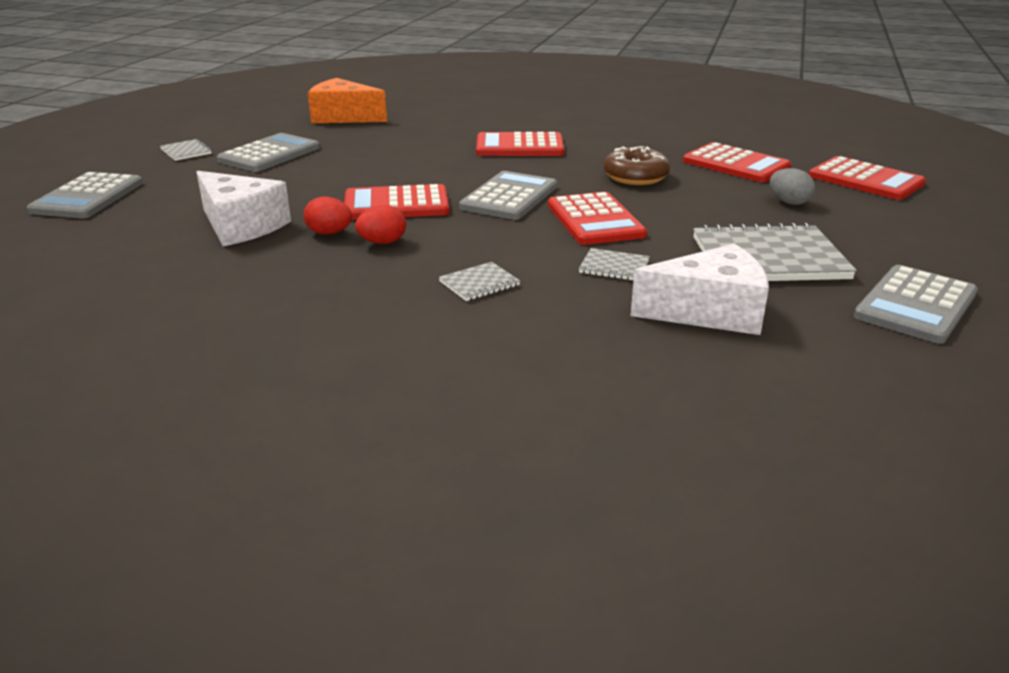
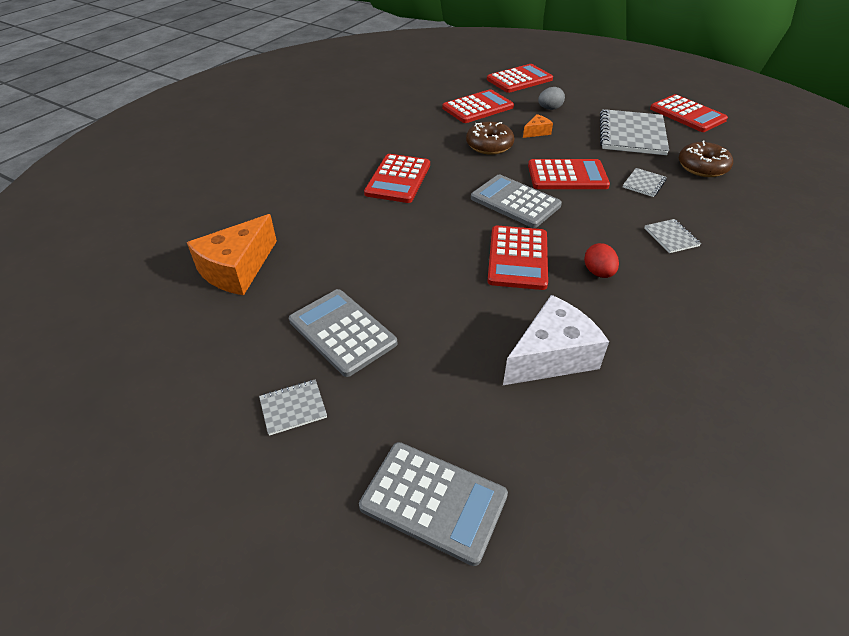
camera: 75 degrees left, 15 degrees up
red egg [304,197,352,234] -> none
white cheese [630,244,769,335] -> brown donut [679,140,733,177]
grey calculator [854,265,978,344] -> red calculator [650,94,728,132]
none -> orange cheese [523,114,553,138]

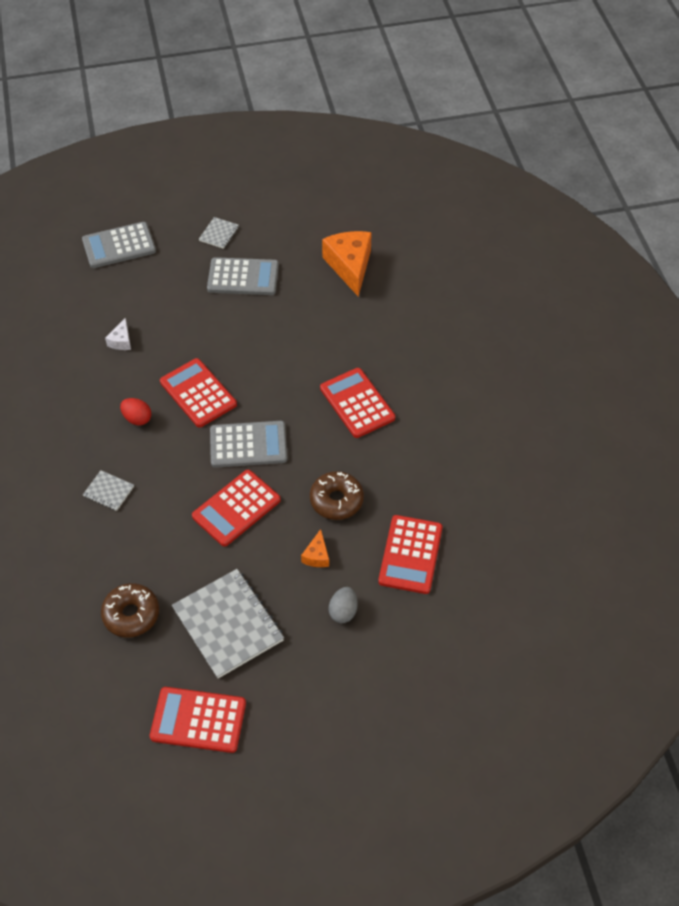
camera: 135 degrees right, 10 degrees up
red calculator [487,64,553,93] -> none
white cheese [503,295,609,385] -> white cheese [105,318,131,350], size x0.47
grey notebook [623,168,667,197] -> none

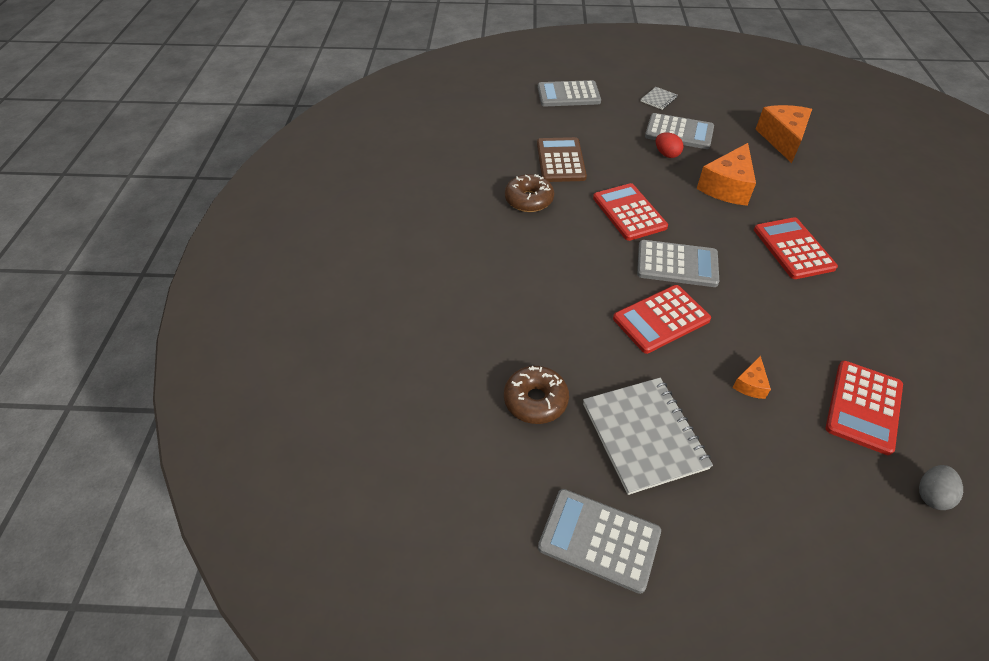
camera: 15 degrees right, 5 degrees down
grey notebook [83,470,134,511] -> none
white cheese [105,318,131,350] -> brown calculator [537,137,587,182]
red egg [120,398,151,426] -> red egg moved to [656,133,683,158]
red calculator [150,687,246,753] -> grey calculator [538,489,661,594]
brown donut [310,471,364,520] -> brown donut moved to [505,174,554,212]
grey egg [329,587,358,623] -> grey egg moved to [919,465,963,510]
none -> orange cheese [697,143,756,206]

